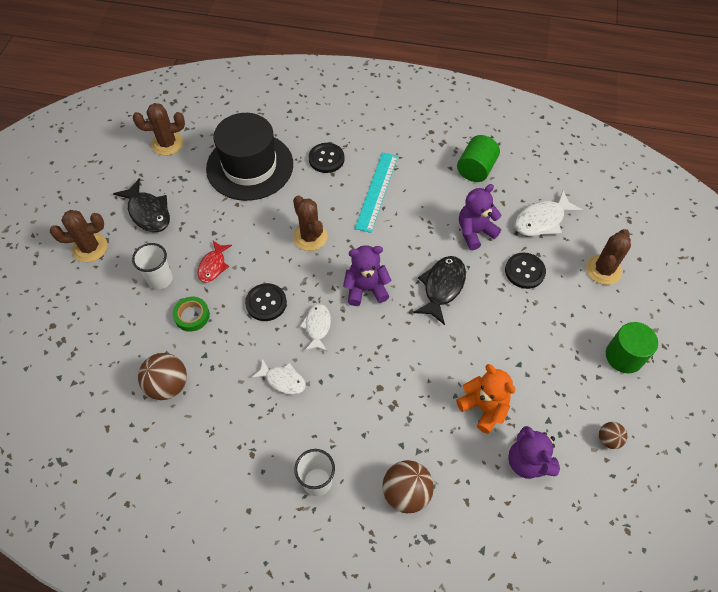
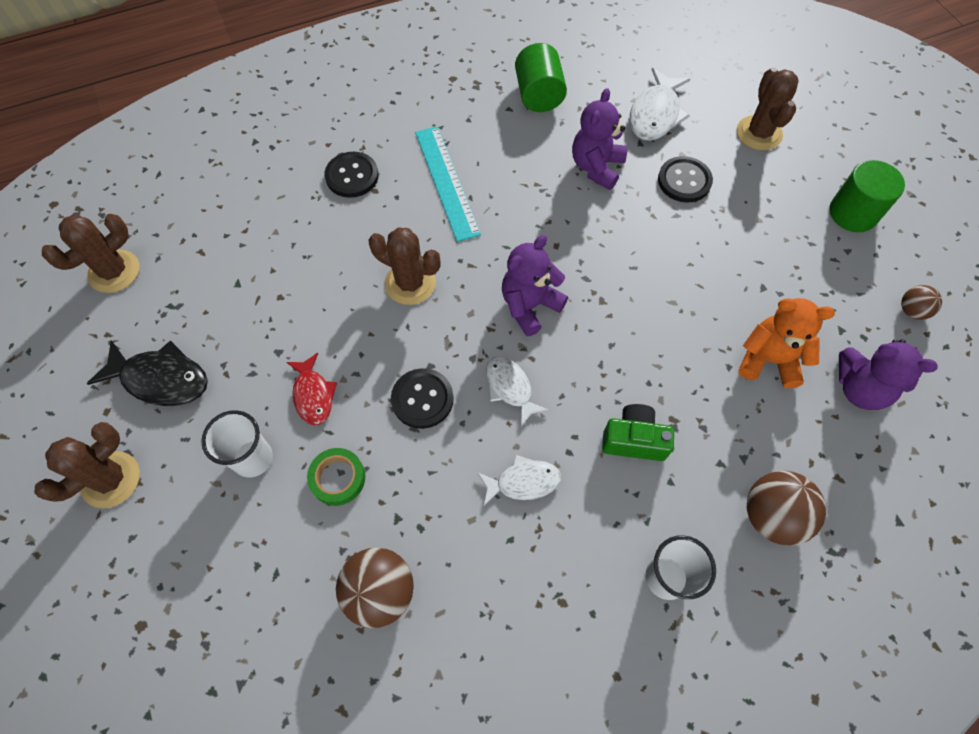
camera: 35 degrees left, 5 degrees up
black hat [206,113,293,201] -> none
black fish [413,256,466,325] -> none
none -> green camera [602,404,674,461]

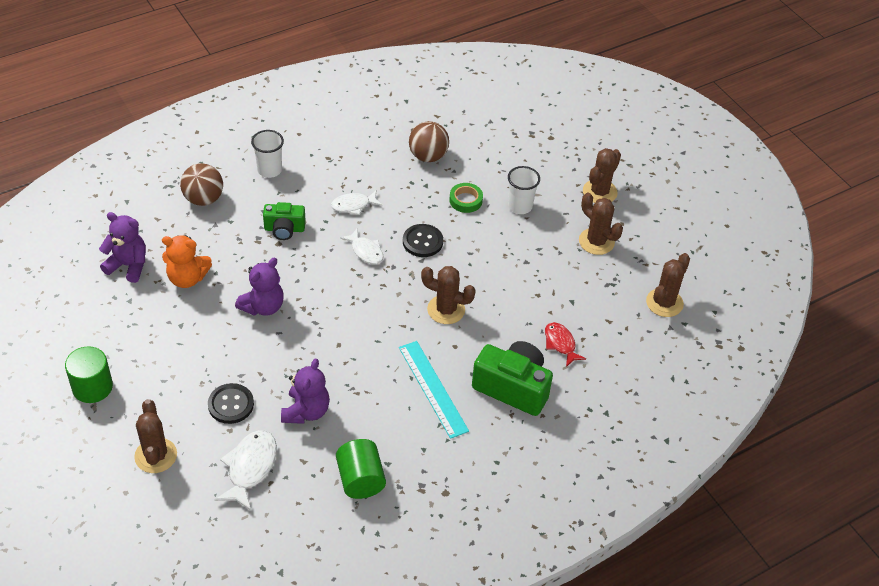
camera: 170 degrees right, 15 degrees down
black fish [87,340,208,406] -> brown cactus [579,193,623,255]
red fish [286,353,337,425] -> red fish moved to [545,322,586,367]
black button [325,152,379,198] -> green camera [472,341,553,416]
purple teddy bear [502,235,568,336] -> purple teddy bear moved to [235,258,284,316]
brown ball [901,285,942,320] -> none

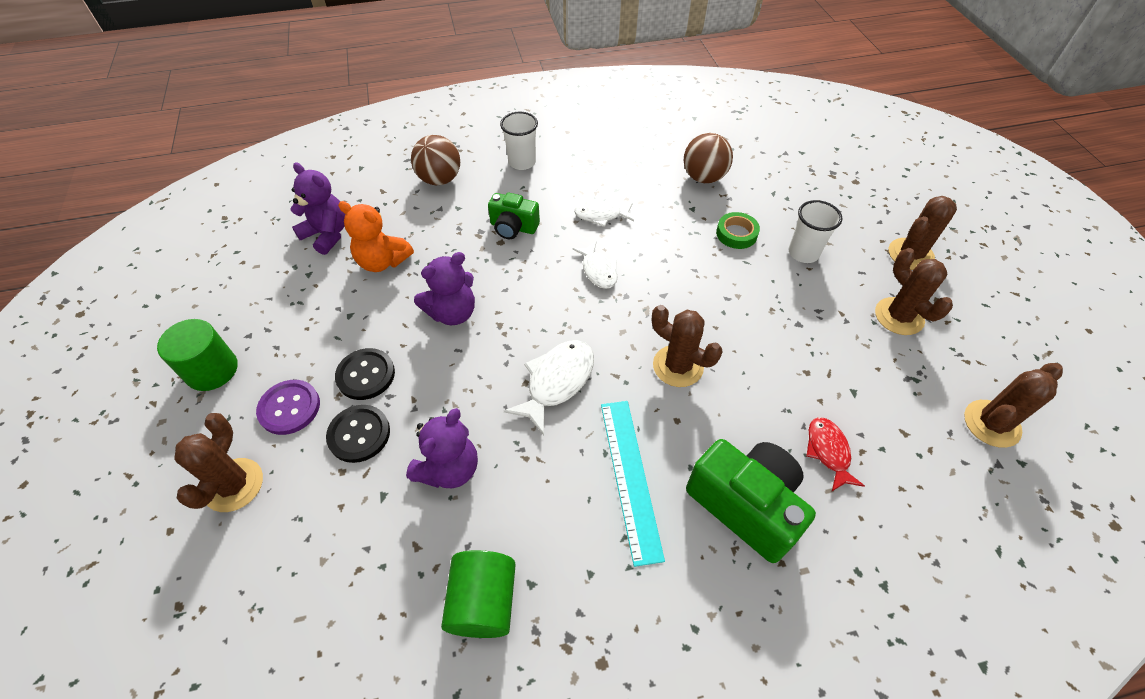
camera: 20 degrees right, 5 degrees up
white fish [214,430,277,511] -> white fish moved to [504,340,594,435]
black button [403,224,443,257] -> black button moved to [335,348,395,400]
none -> purple button [256,380,320,435]

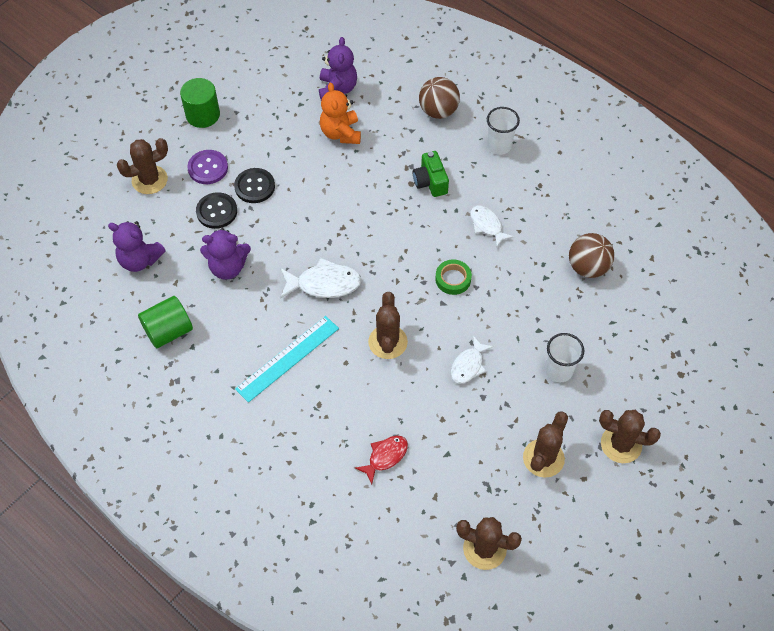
camera: 55 degrees right, 5 degrees up
purple teddy bear [414,252,475,325] -> purple teddy bear moved to [108,221,166,272]
white fish [572,241,617,289] -> white fish moved to [451,336,494,384]
green camera [686,439,816,563] -> none
green tape [716,212,760,249] -> green tape moved to [435,259,472,295]

